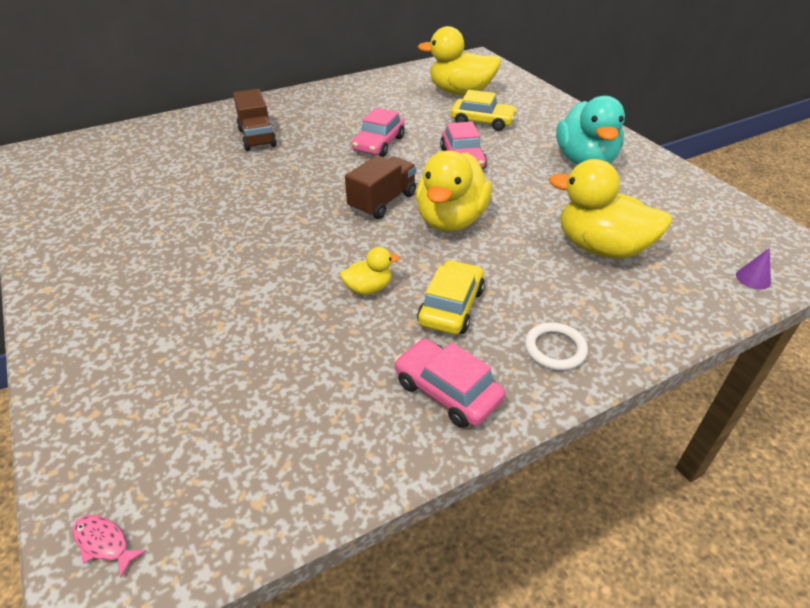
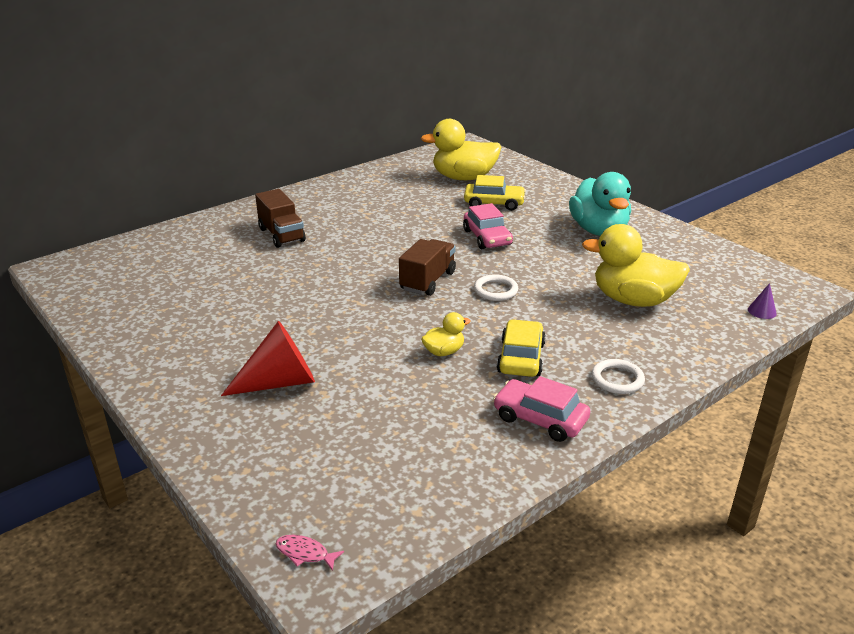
camera: 10 degrees left, 10 degrees down
pink car [352,108,405,157] -> none
yellow duck [416,150,492,232] -> white ring [474,274,518,301]
none -> red cone [221,321,315,396]

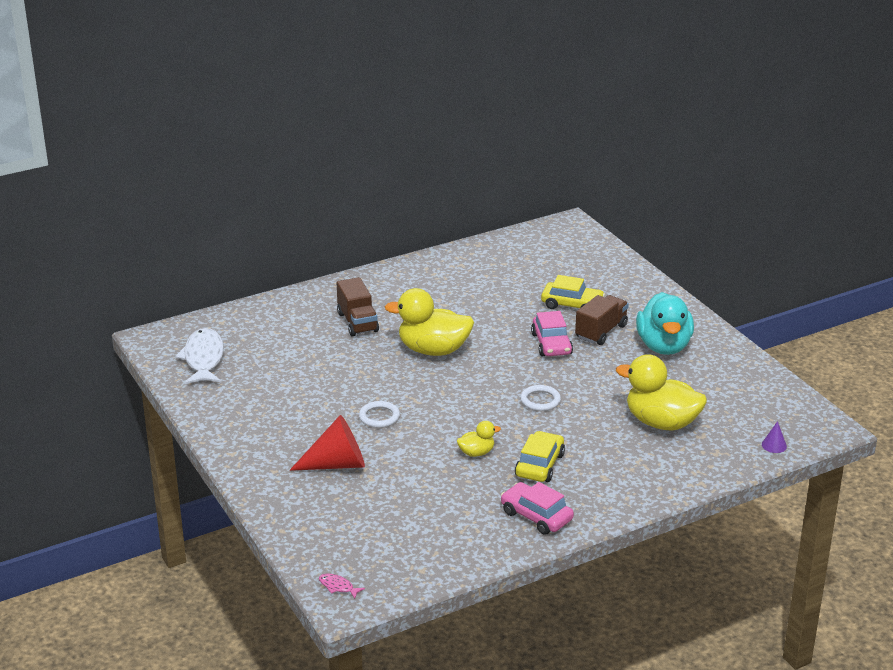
camera: 10 degrees right, 0 degrees up
brown truck [399,239,456,296] -> brown truck moved to [575,295,629,345]
yellow duck [420,119,501,180] -> yellow duck moved to [385,288,474,356]
white ring [591,359,645,394] -> white ring moved to [359,401,400,428]
none -> white fish [175,328,224,384]

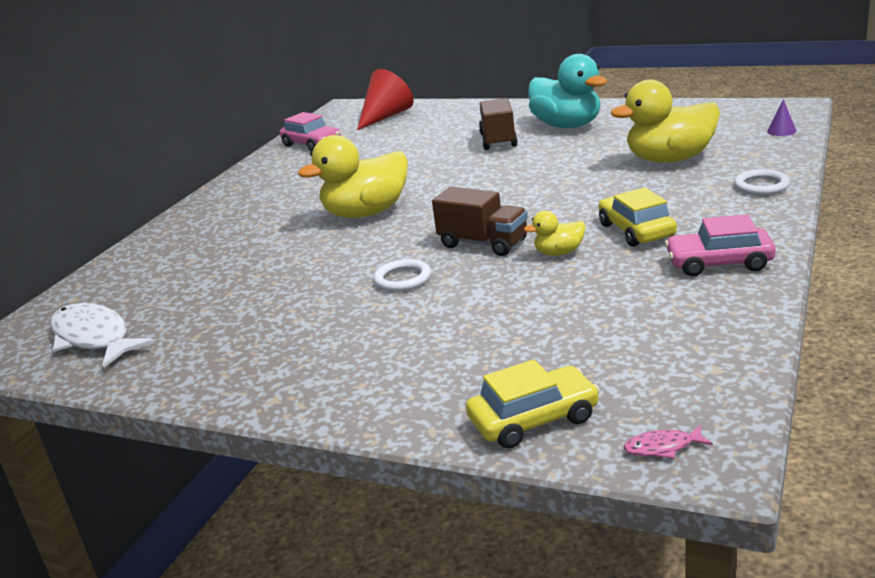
camera: 35 degrees left, 5 degrees down
red cone [290,415,365,471] -> red cone moved to [357,69,414,130]
brown truck [337,277,379,336] -> brown truck moved to [432,187,528,256]
yellow duck [457,421,501,457] -> yellow duck turned 135 degrees counterclockwise [524,211,586,256]
white ring [520,385,561,411] -> white ring moved to [734,169,790,195]
pink car [531,311,573,356] -> pink car moved to [280,112,341,151]
yellow car [541,275,605,309] -> yellow car moved to [466,359,600,449]

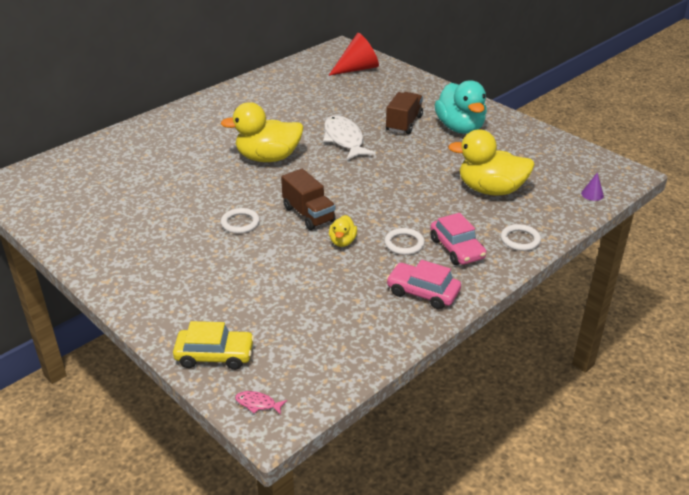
camera: 20 degrees right, 10 degrees up
white fish [50,303,155,367] -> white fish moved to [323,115,376,160]
pink car [280,112,341,151] -> pink car moved to [430,213,487,265]
yellow duck [524,211,586,256] -> yellow duck turned 90 degrees counterclockwise [329,215,357,247]
yellow car [598,188,677,247] -> white ring [384,228,425,255]

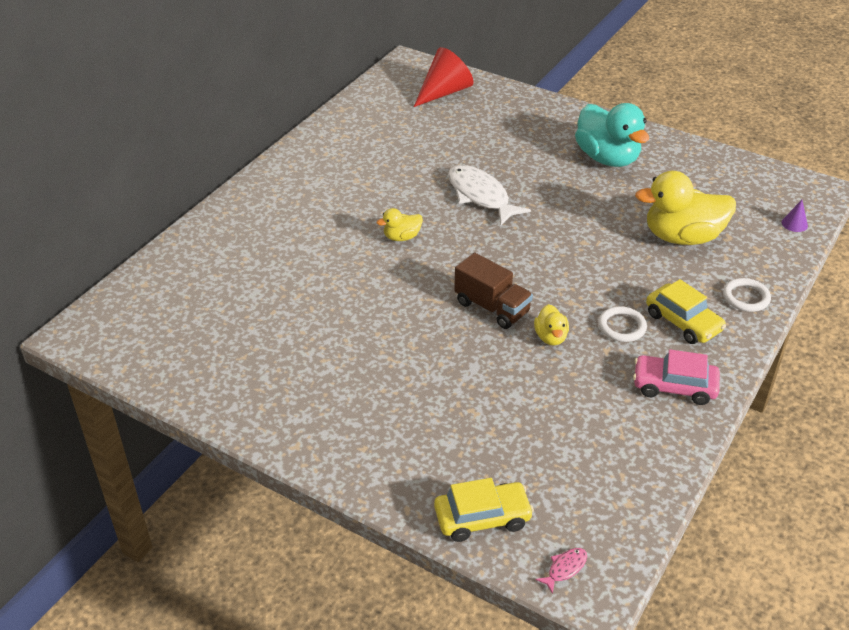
camera: 15 degrees left, 5 degrees up
yellow duck [221,102,304,162] -> yellow duck [377,208,423,241], size x0.47
white ring [221,208,260,234] -> none
pink fish [235,391,287,415] -> pink fish turned 135 degrees clockwise [535,548,587,594]
brown truck [386,92,423,134] -> none
pink car [430,213,487,265] -> yellow car [646,279,726,344]

